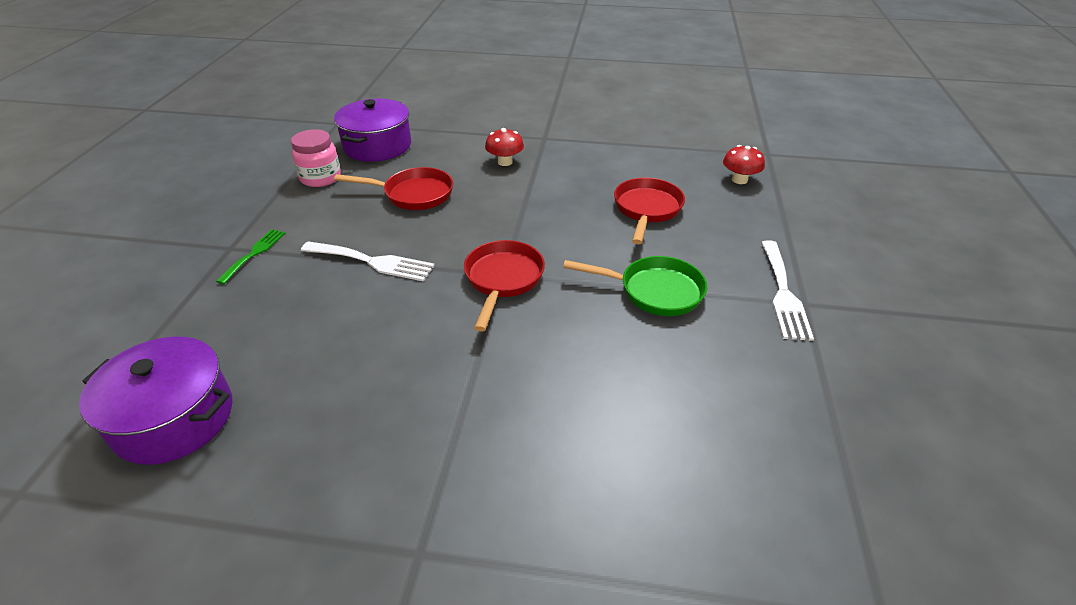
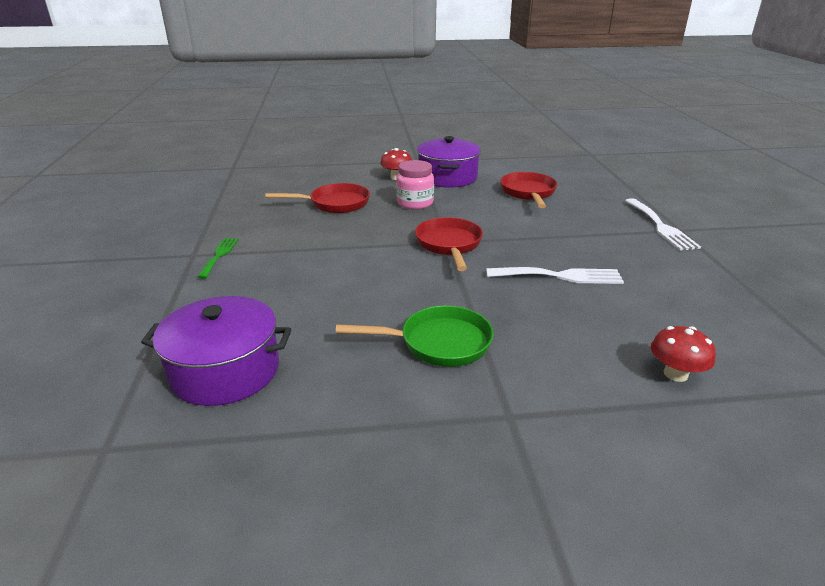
camera: 15 degrees left, 10 degrees down
pink jar [291,129,341,187] -> pink jar moved to [396,160,434,210]
white fork [301,241,435,282] -> white fork moved to [486,267,624,284]
purple pot [334,99,411,162] -> purple pot moved to [417,136,481,188]
green pan [563,256,708,316] -> green pan moved to [336,306,494,367]
red mushroom [723,145,765,184] -> red mushroom moved to [651,326,716,382]

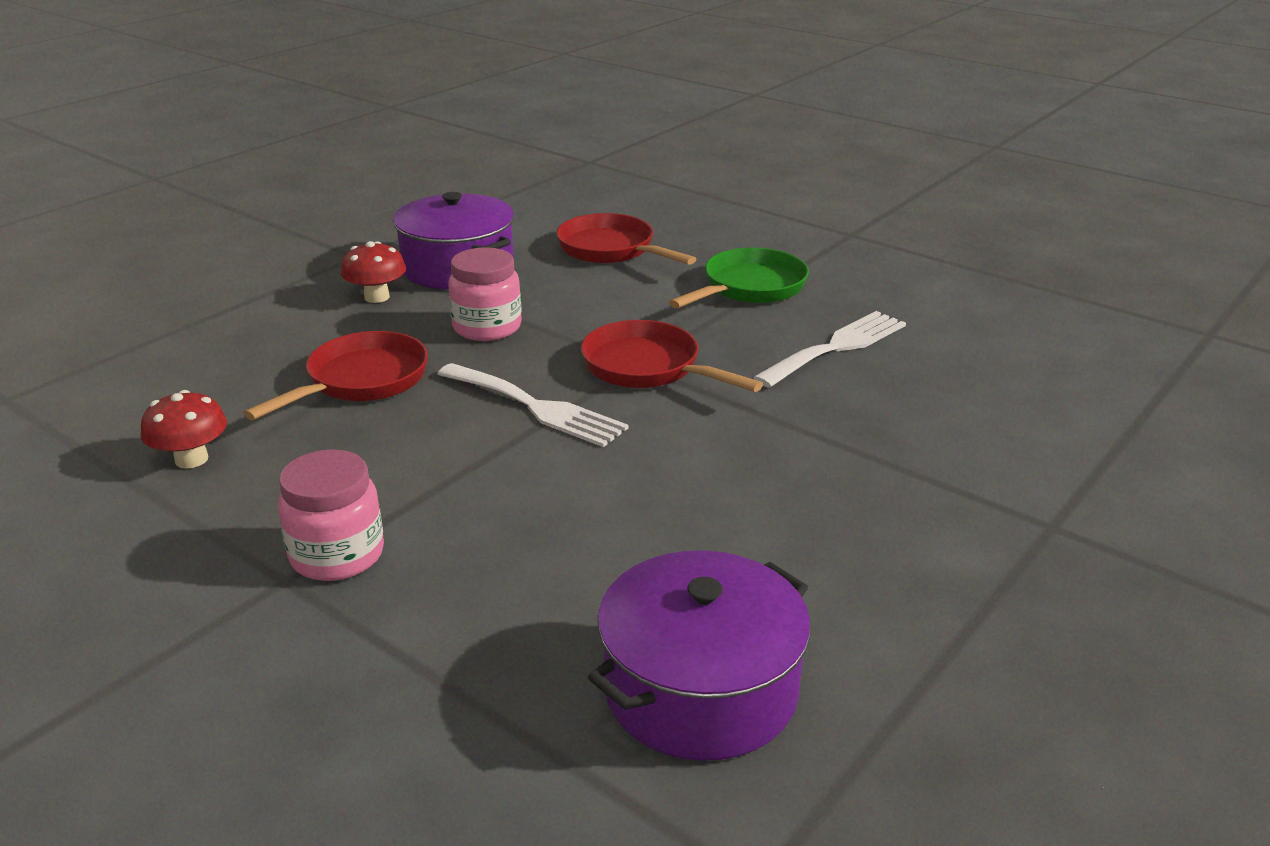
camera: 45 degrees left, 0 degrees up
green fork [198,238,239,279] -> pink jar [278,449,384,581]
green pan [336,306,494,367] -> green pan moved to [669,248,809,308]
white fork [625,198,701,251] -> white fork moved to [438,363,628,447]
red mushroom [651,326,716,382] -> red mushroom moved to [141,390,227,469]

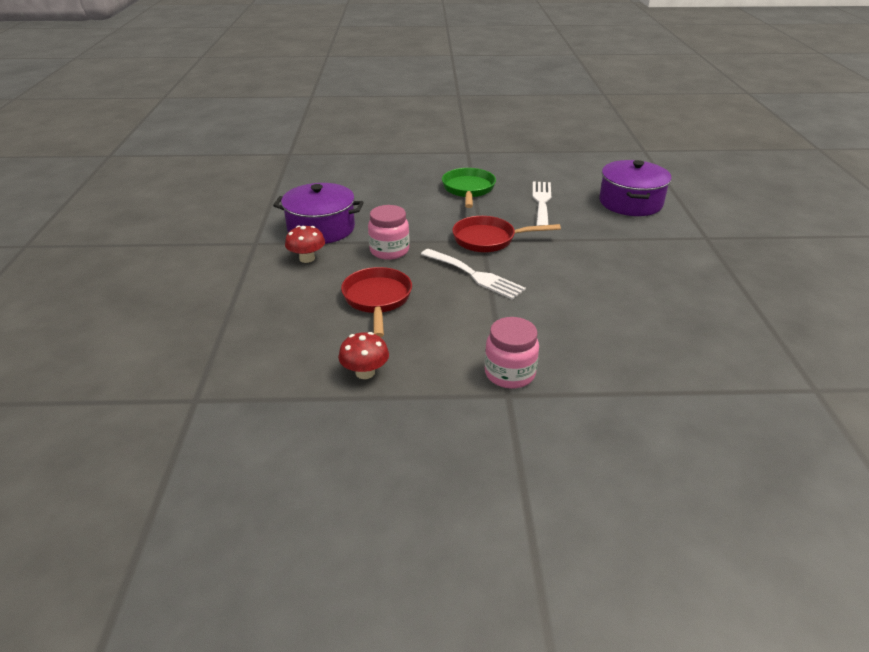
camera: 40 degrees left, 5 degrees up
white fork [438,363,628,447] -> white fork turned 45 degrees clockwise [421,249,526,300]
red pan [556,213,696,265] -> none
purple pot [588,550,811,761] -> purple pot moved to [599,160,671,216]

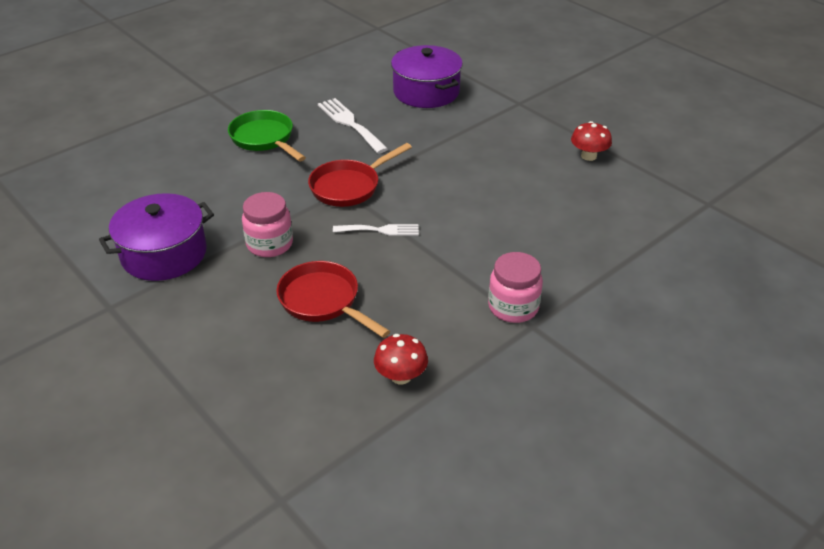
camera: 40 degrees left, 5 degrees up
red mushroom [285,225,325,263] -> red mushroom moved to [571,121,612,161]
white fork [421,249,526,300] -> white fork [333,224,419,236], size x0.66

